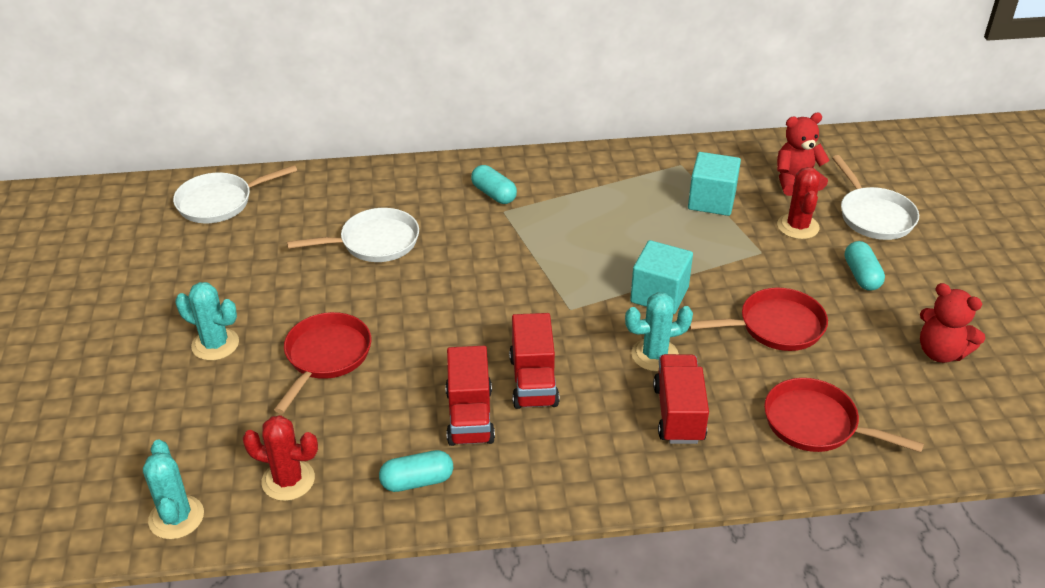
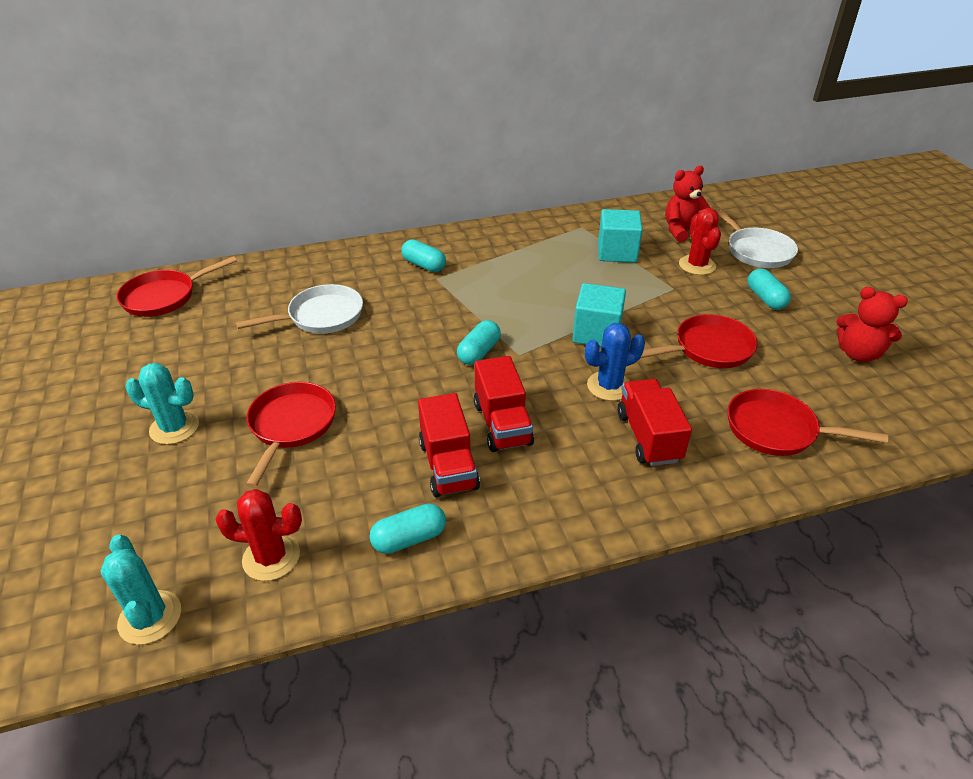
camera: 10 degrees left, 0 degrees up
white pan [173,165,297,223] -> red pan [117,256,237,317]
turquoise cactus [625,292,693,372] -> blue cactus [585,323,645,401]
none -> turquoise capsule [457,320,501,365]

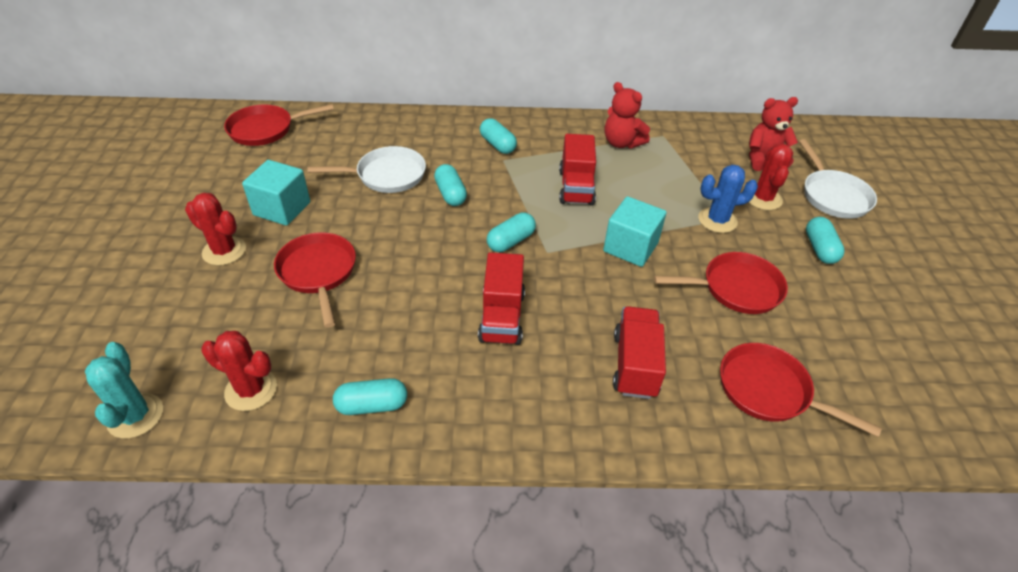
camera: 15 degrees right, 5 degrees up
turquoise cactus [126,363,199,445] -> red cactus [185,193,246,266]
red pan [246,382,336,488] -> red pan turned 45 degrees counterclockwise [274,232,356,328]
red truck [418,393,480,497] -> red truck moved to [559,134,596,206]
blue cactus [585,323,645,401] -> blue cactus moved to [698,165,758,233]
turquoise cube [598,209,643,263] -> turquoise cube moved to [242,160,310,226]
red teddy bear [837,287,908,362] -> red teddy bear moved to [605,82,650,149]
none -> turquoise capsule [434,164,467,206]

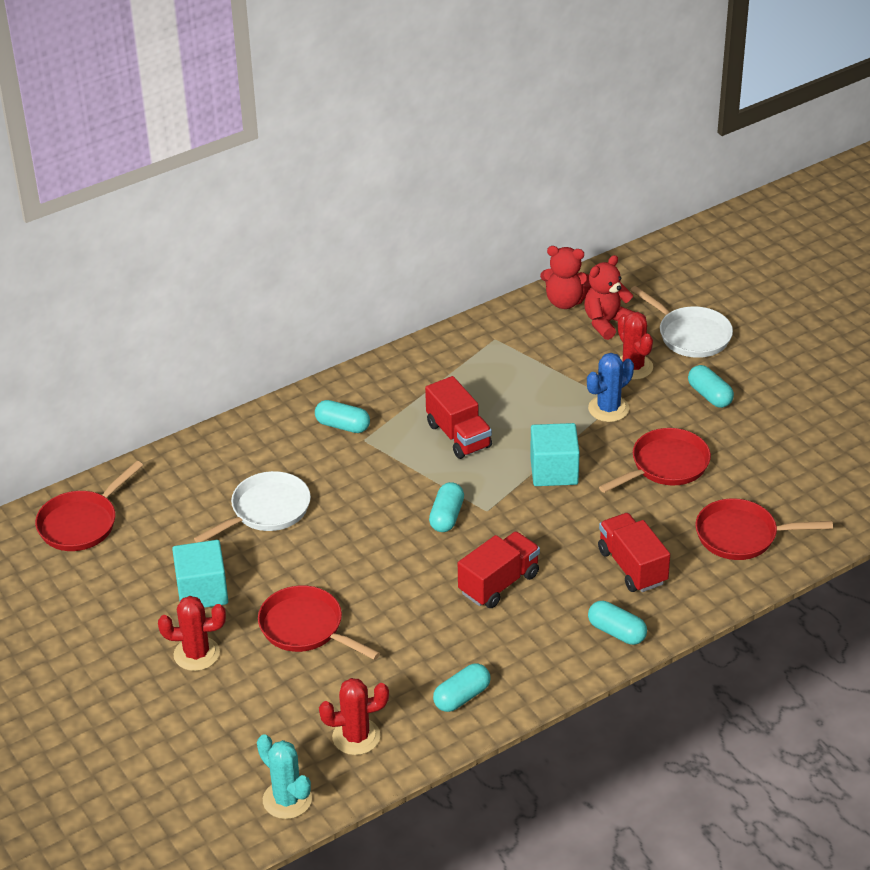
camera: 30 degrees left, 5 degrees down
turquoise capsule [434,164,467,206] -> turquoise capsule moved to [588,601,647,645]
red truck [478,252,525,345] -> red truck turned 105 degrees counterclockwise [458,532,540,608]
red teddy bear [605,82,650,149] -> red teddy bear moved to [540,246,591,309]

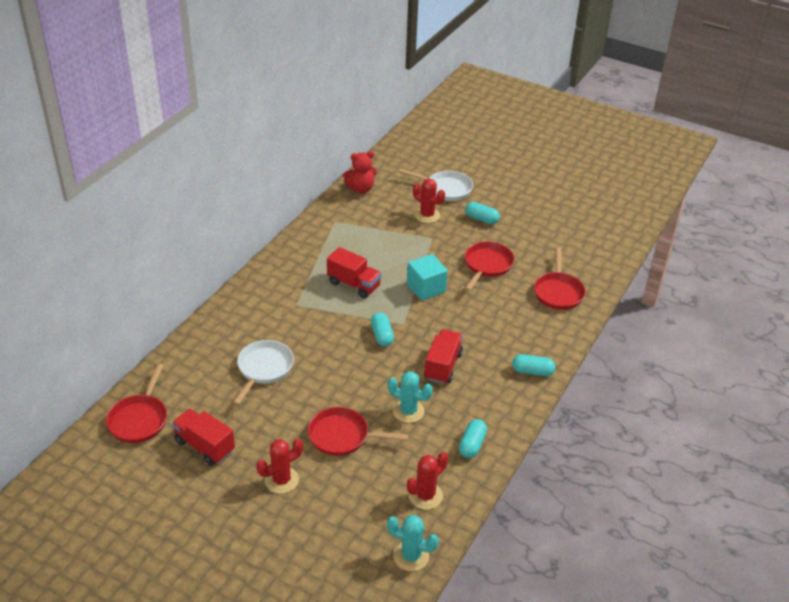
camera: 30 degrees left, 0 degrees up
turquoise cube [172,540,228,608] -> none
turquoise capsule [315,400,370,433] -> none
red teddy bear [584,255,634,340] -> none
blue cactus [587,353,634,422] -> none
red truck [598,513,670,592] -> red truck moved to [172,409,235,466]
red pan [695,498,833,560] -> red pan turned 60 degrees counterclockwise [534,247,586,310]
none -> turquoise cactus [388,371,433,423]

